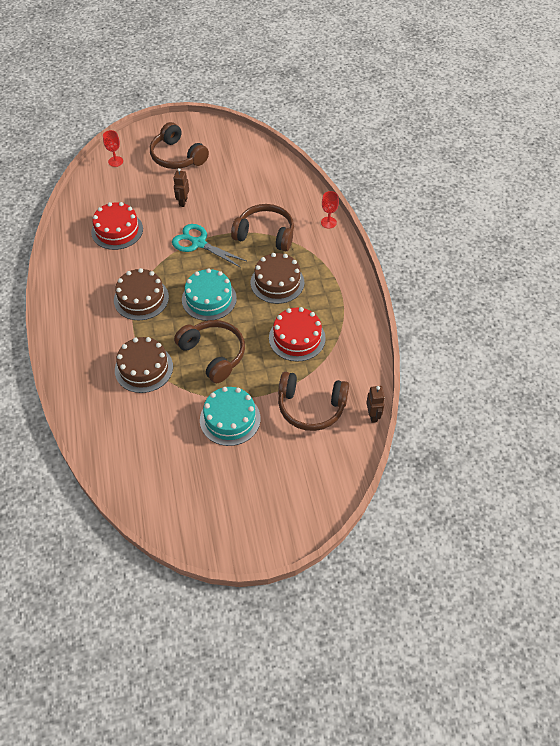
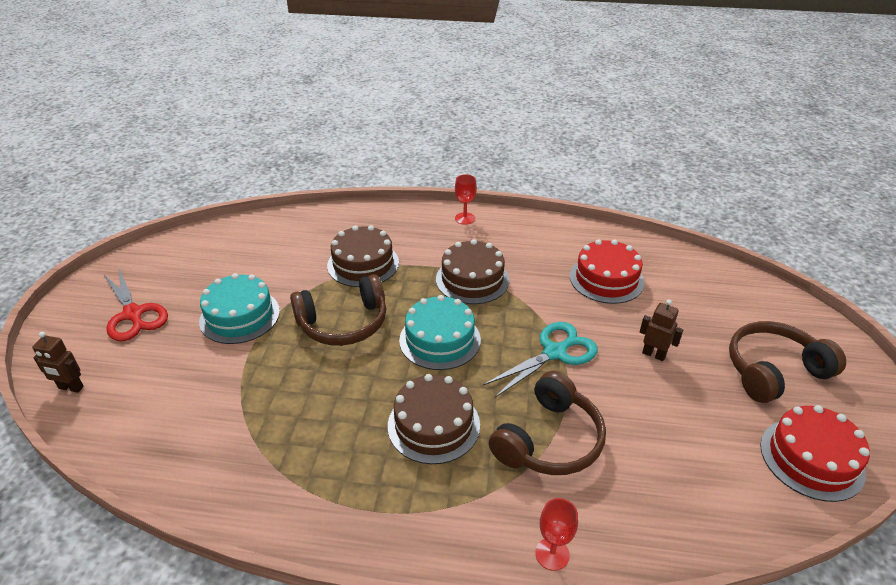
camera: 110 degrees right, 15 degrees down
red goblet [103,130,123,167] -> red goblet moved to [455,174,477,225]
red cake [269,307,326,362] -> red cake moved to [760,405,870,502]
brown headphones [278,372,349,431] -> none
brown robot [366,386,385,423] -> brown robot moved to [32,332,84,393]
none -> red scissors [104,269,168,341]

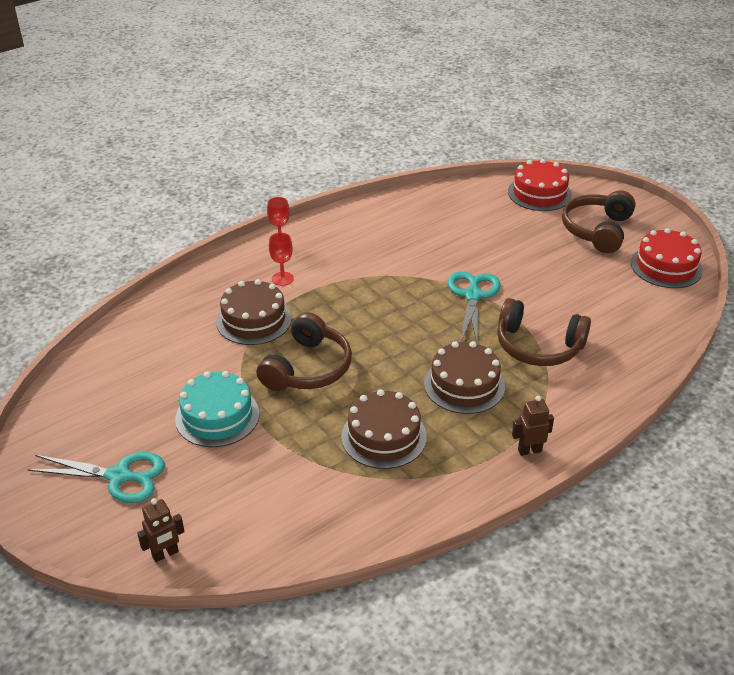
camera: 45 degrees left, 0 degrees up
red scissors [104,269,168,341] -> turquoise scissors [28,452,165,503]
turquoise cake [399,295,481,370] -> none
brown cake [436,239,509,304] -> brown cake moved to [341,389,427,469]
brown headphones [489,371,606,475] -> brown headphones turned 120 degrees clockwise [497,298,591,366]
red goblet [535,498,578,571] -> red goblet moved to [269,233,294,286]
red cake [570,239,644,304] -> red cake moved to [508,159,572,211]
brown robot [640,299,683,361] -> brown robot moved to [512,396,554,456]

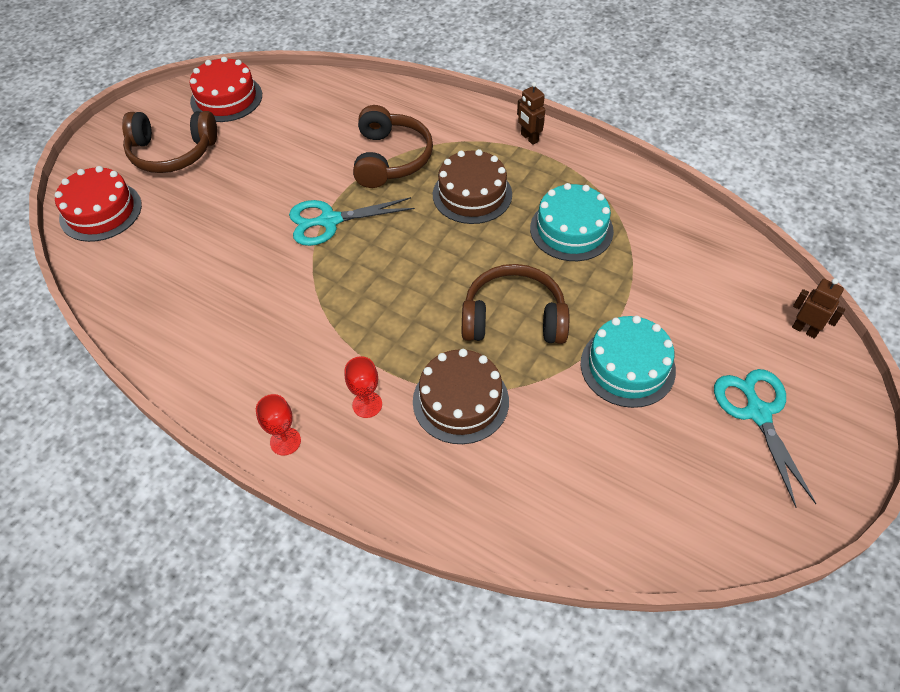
camera: 110 degrees left, 15 degrees up
brown cake [341,389,427,469] -> turquoise cake [530,183,614,261]

